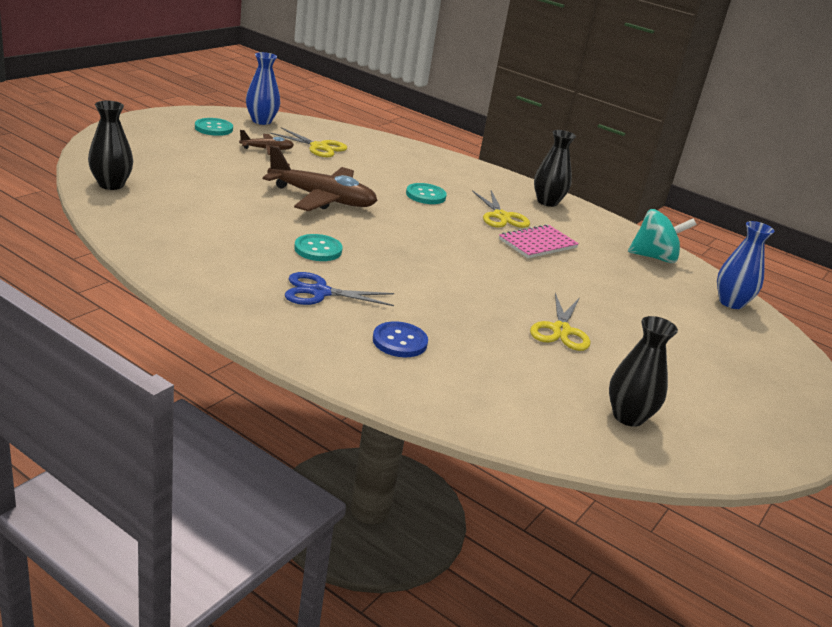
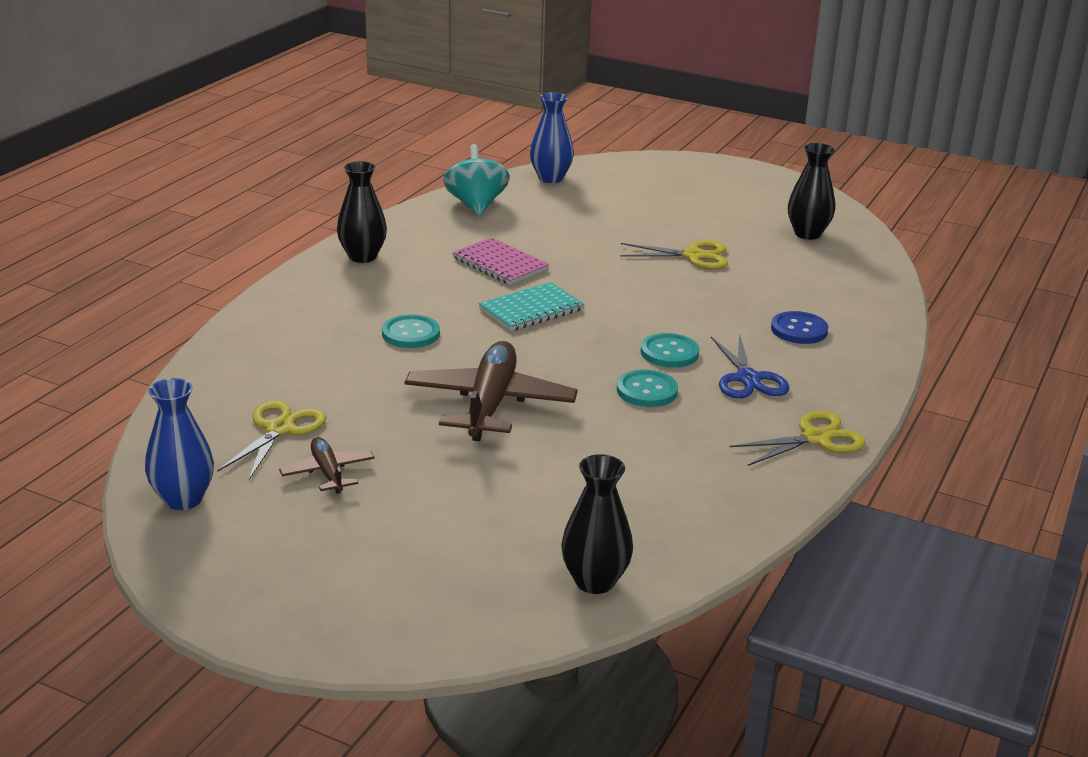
camera: 95 degrees left, 0 degrees up
turquoise button [195,118,233,136] -> turquoise button moved to [641,333,699,368]
yellow scissors [472,190,530,228] -> yellow scissors moved to [730,411,866,466]
none -> turquoise notebook [478,282,584,331]

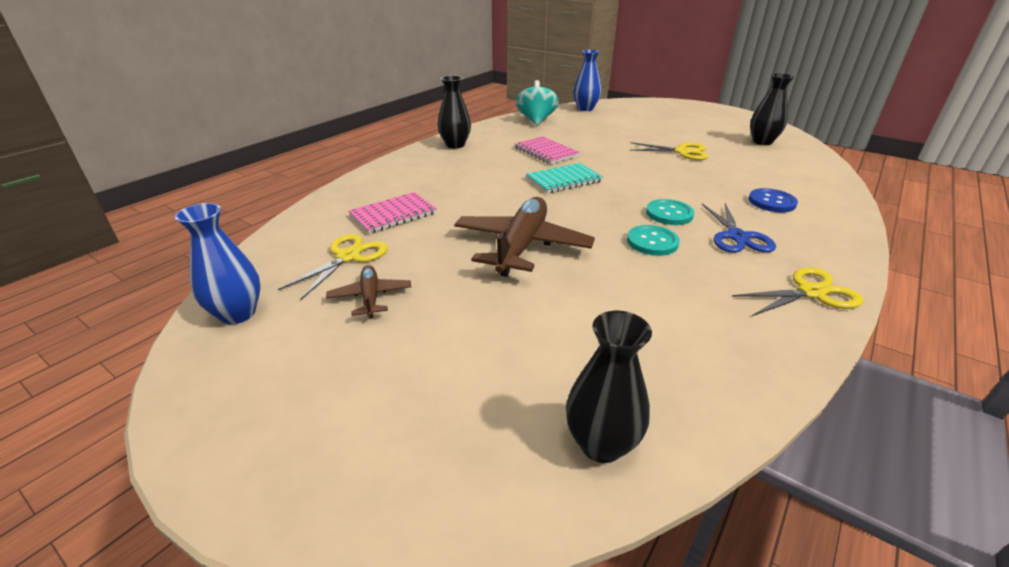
camera: 10 degrees right, 5 degrees up
turquoise button [382,314,440,348] -> none
none -> pink notebook [349,192,437,234]

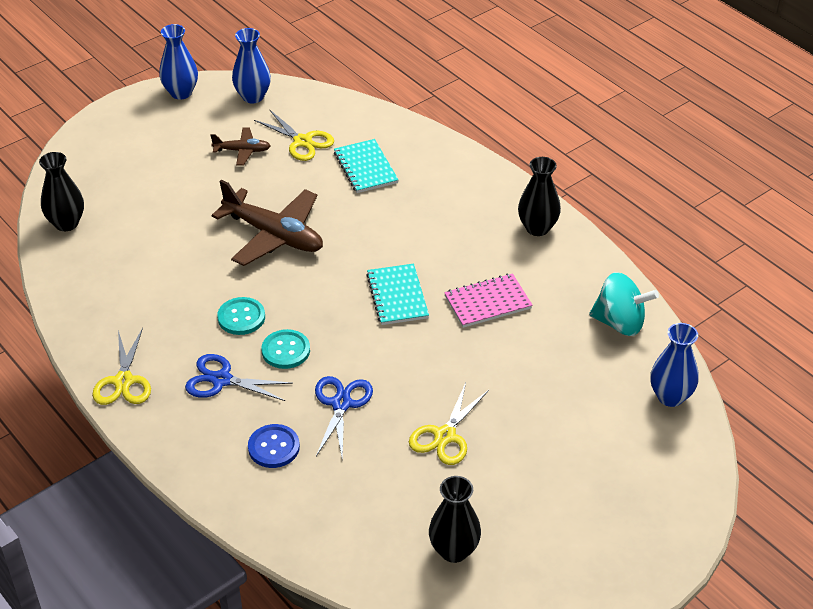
camera: 105 degrees right, 10 degrees up
pink notebook [349,192,437,234] -> turquoise notebook [334,139,399,193]
none -> blue vase [159,24,198,100]
none -> blue scissors [315,376,373,457]

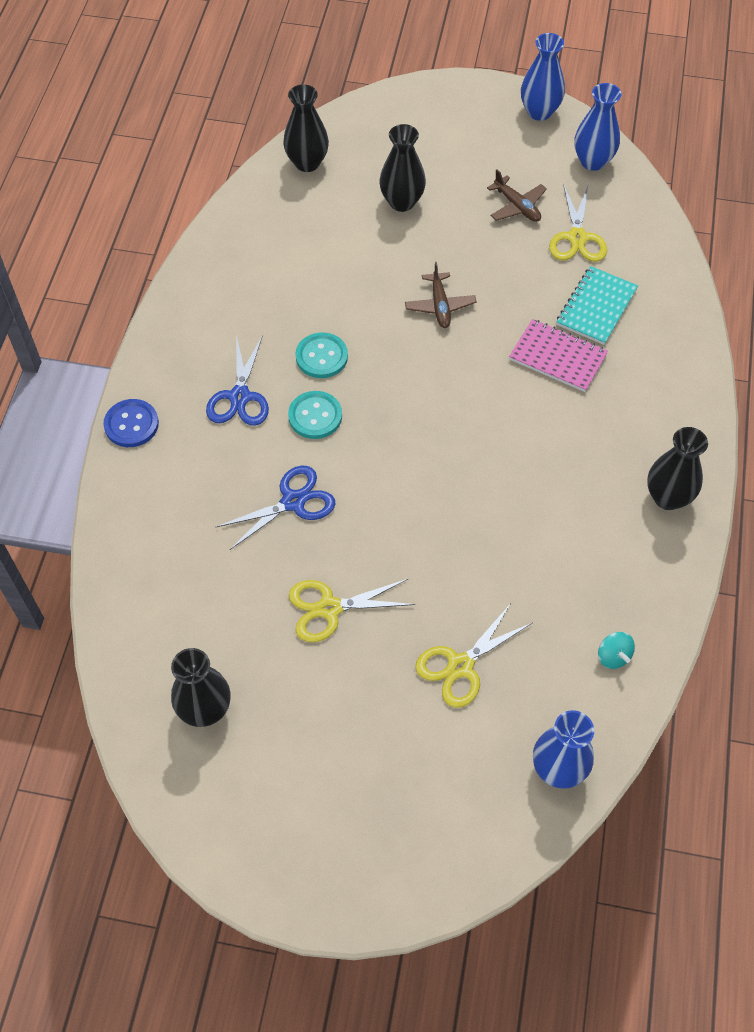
camera: 50 degrees right, 15 degrees up
yellow scissors [92,328,151,405] -> yellow scissors moved to [415,603,533,708]
blue scissors [185,354,293,401] -> blue scissors turned 150 degrees counterclockwise [206,335,269,426]
brown plane [211,180,323,266] -> brown plane [405,262,477,328], size x0.51
blue button [248,424,300,468] -> blue button moved to [103,399,159,447]
turquoise notebook [366,264,429,325] -> none
pink notebook [444,273,532,328] -> pink notebook moved to [509,319,608,392]
turquoise spinning top [589,272,659,336] -> turquoise spinning top [598,632,635,669], size x0.49
none -> black vase [379,124,426,212]

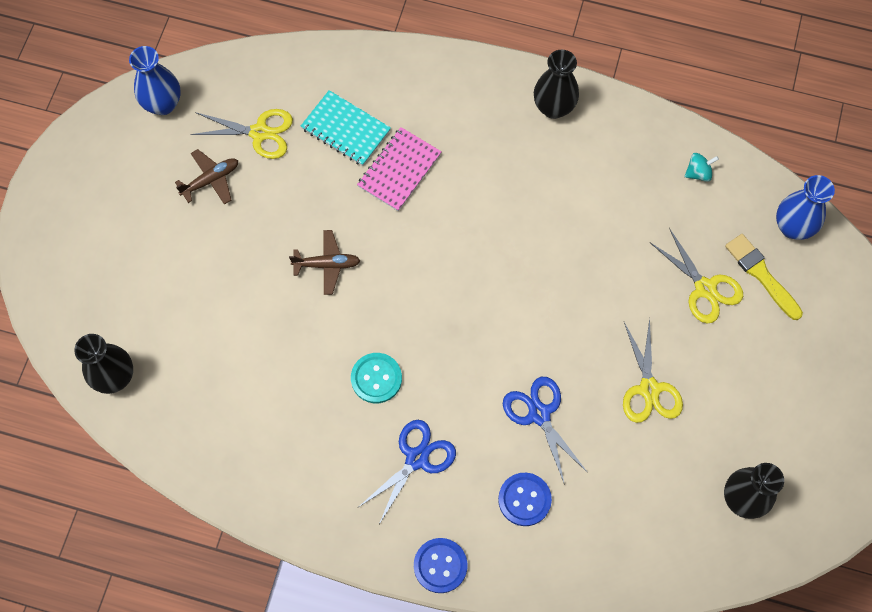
camera: 85 degrees left, 10 degrees up
blue scissors [206,335,269,426] -> blue scissors turned 60 degrees counterclockwise [359,420,456,524]
turquoise button [288,391,342,439] -> none
black vase [379,124,426,212] -> none
blue vase [521,33,565,121] -> none
none -> blue button [498,473,552,526]
none -> yellow brush [725,234,803,320]

